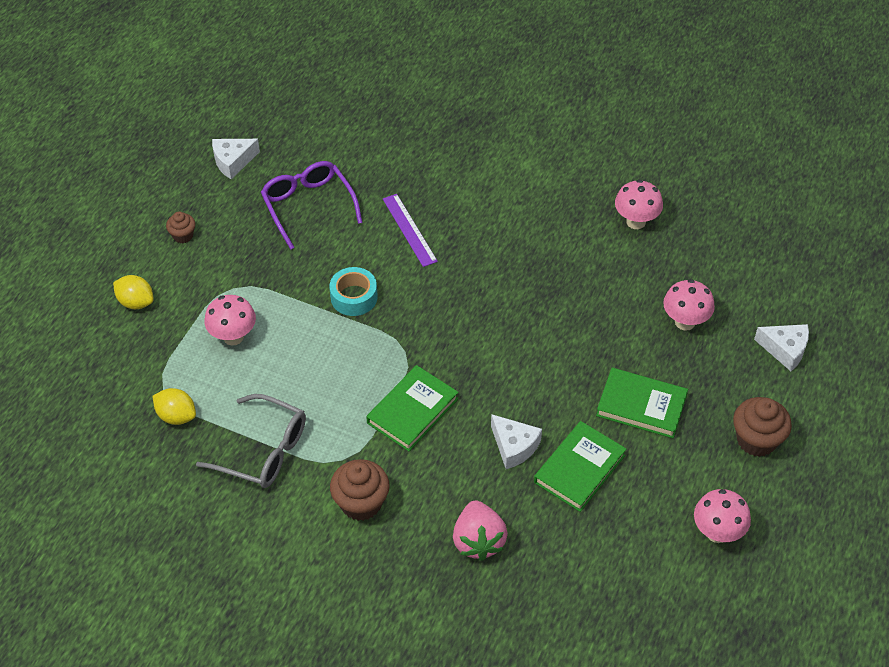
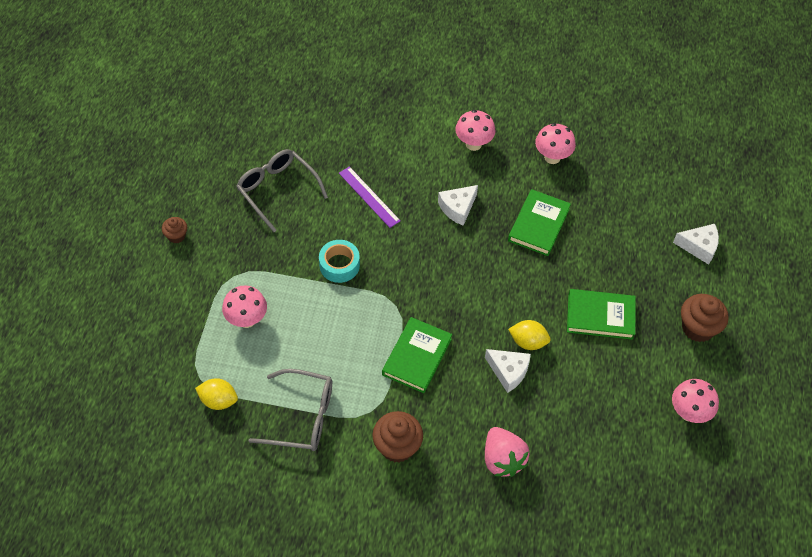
camera: 15 degrees left, 5 degrees up
yellow lemon [113,275,154,309] -> yellow lemon moved to [508,320,551,350]
white cheese [212,139,260,179] -> white cheese moved to [438,185,478,226]
purple glasses [261,161,363,250] -> grey glasses [236,149,328,232]
green book [534,421,627,512] -> green book moved to [508,189,571,256]
pink mushroom [663,279,715,331] -> pink mushroom moved to [455,110,496,151]

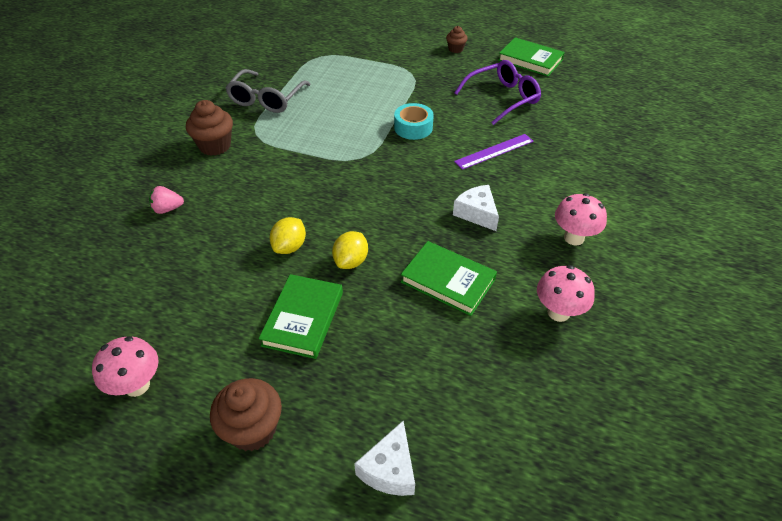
camera: 100 degrees right, 10 degrees down
yellow lemon [195,378,238,410] -> yellow lemon moved to [332,231,368,269]
pink mushroom [222,286,267,328] -> none
grey glasses [236,149,328,232] -> purple glasses [454,60,541,125]
green book [382,317,452,393] -> green book moved to [498,37,565,76]
white cheese [485,349,531,393] -> none
pink strawberry [485,427,530,477] -> pink strawberry [149,186,184,214], size x0.60

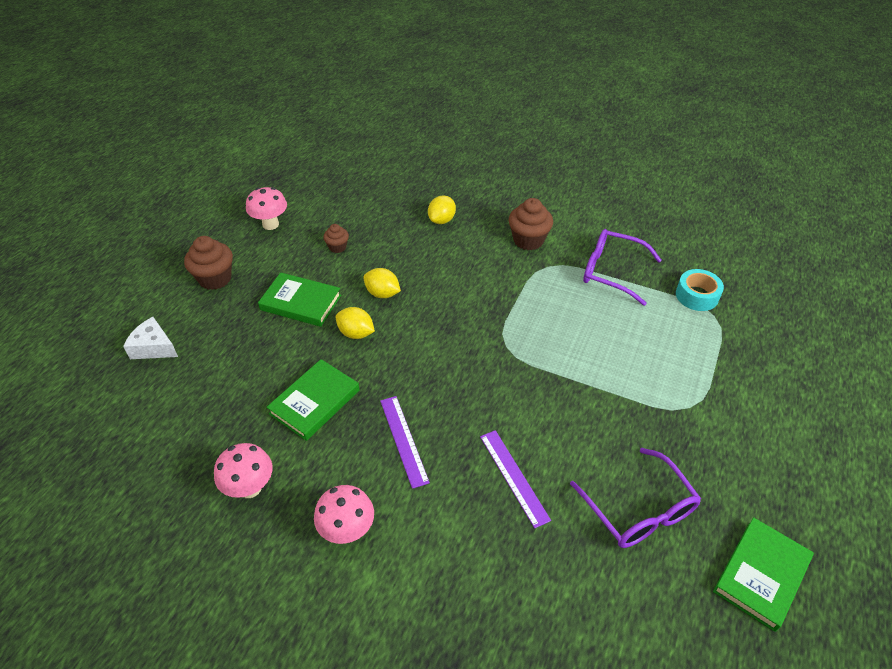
camera: 95 degrees right, 0 degrees up
pink strawberry [149,186,184,214] -> yellow lemon [428,195,456,224]
grey glasses [225,69,311,113] -> purple glasses [583,229,662,306]
turquoise tape [394,103,434,140] -> turquoise tape moved to [676,269,724,311]
brown cupcake [446,26,468,53] -> brown cupcake moved to [323,224,349,253]
white cheese [453,185,499,231] -> purple ruler [380,396,430,489]

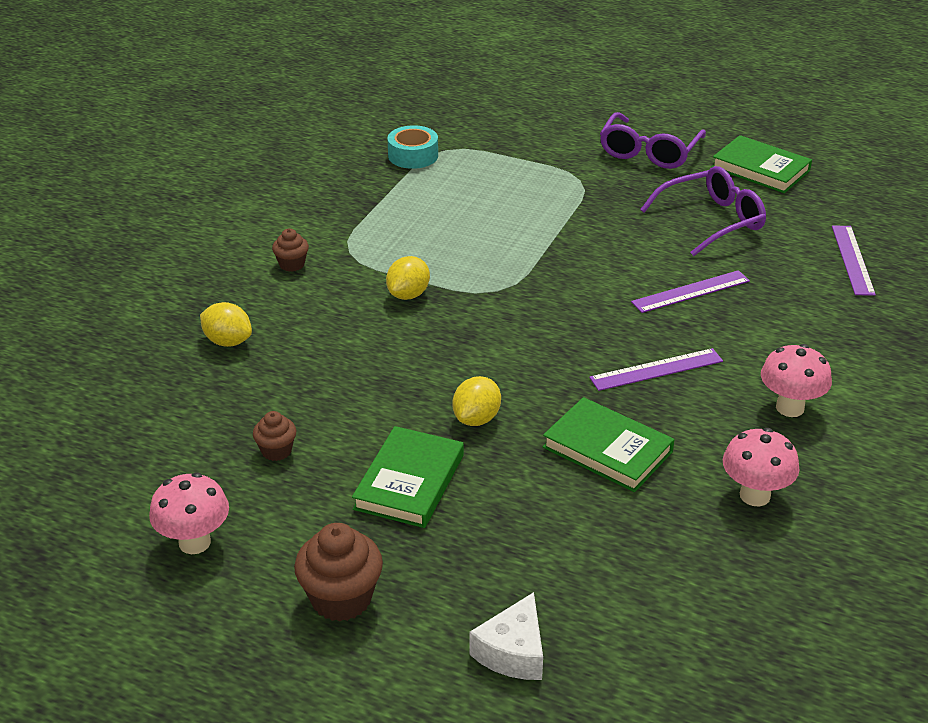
camera: 90 degrees left, 10 degrees down
yellow lemon [364,268,401,298] -> yellow lemon moved to [386,256,430,300]
brown cupcake [508,198,553,250] -> brown cupcake [272,229,309,272], size x0.57
purple glasses [583,229,662,306] -> purple glasses moved to [600,112,706,169]
none -> purple ruler [832,225,876,296]

